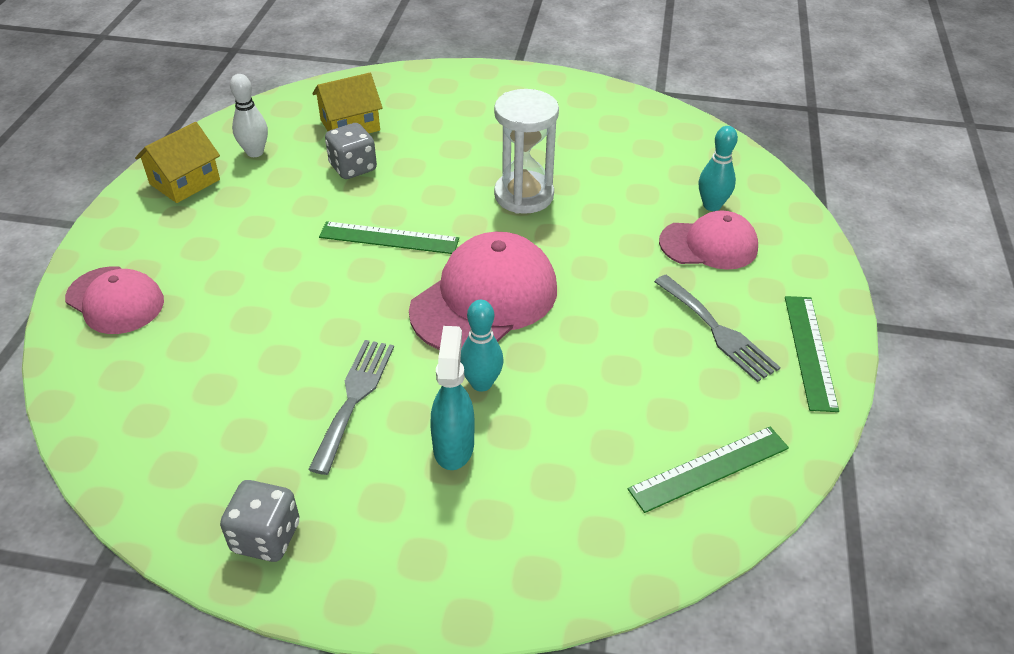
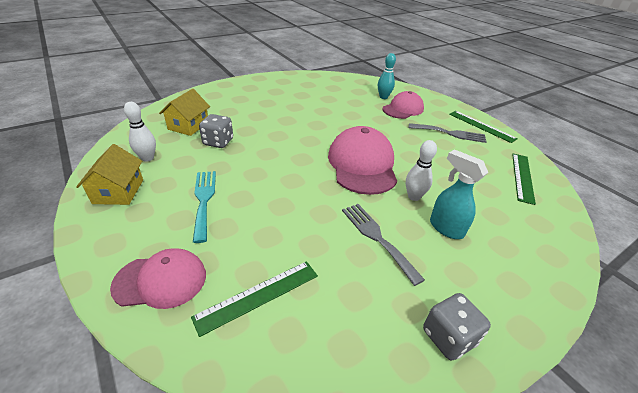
camera: 45 degrees left, 5 degrees down
green ruler [319,221,459,254] -> green ruler moved to [191,261,318,337]
turquoise bowling pin [460,300,504,392] -> white bowling pin [406,140,437,201]
white hourglass [494,89,559,214] -> none
none -> turquoise fork [193,171,216,243]

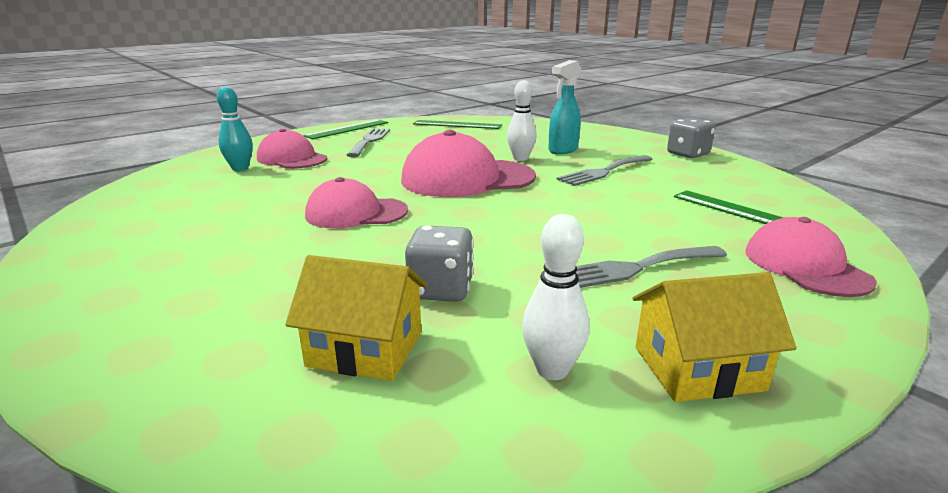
camera: 95 degrees left, 15 degrees down
turquoise fork [193,171,216,243] -> grey fork [576,246,727,288]
none -> pink cap [305,177,408,229]

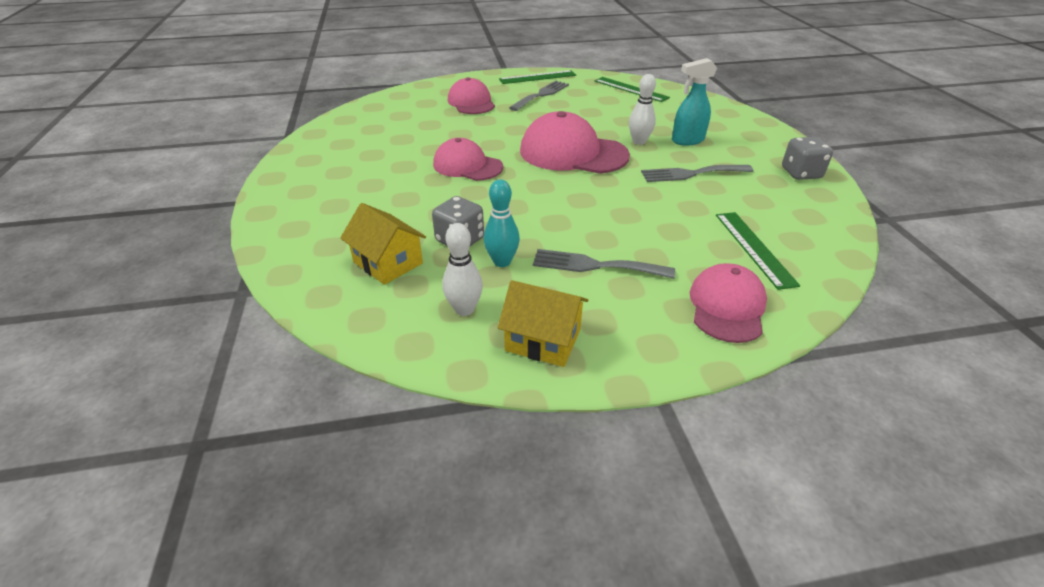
camera: 30 degrees right, 15 degrees up
turquoise bowling pin [217,86,253,171] -> turquoise bowling pin moved to [483,179,520,267]

